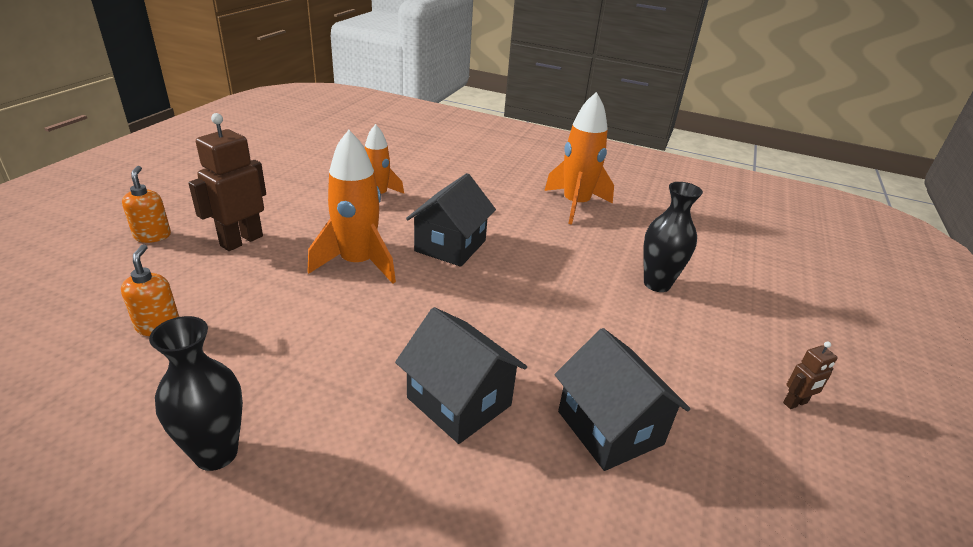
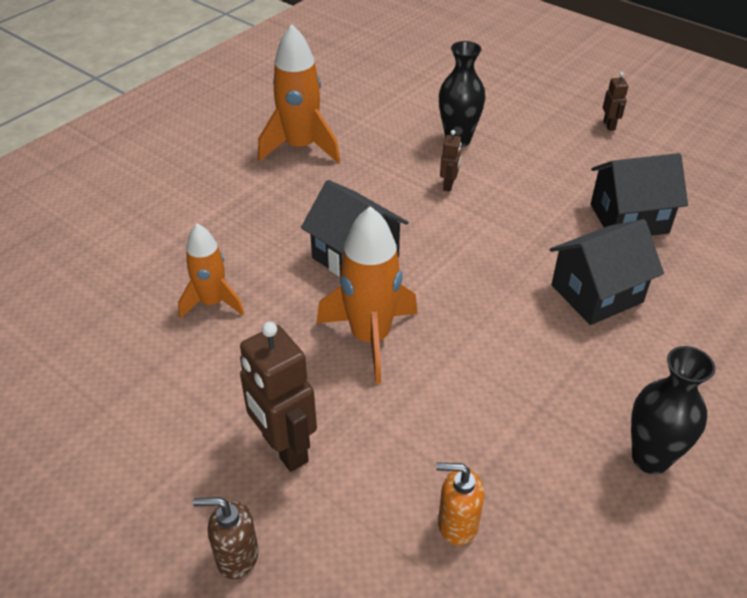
camera: 70 degrees left, 10 degrees up
orange soap dispenser [122,166,171,243] -> brown soap dispenser [193,497,258,580]
none -> brown robot [440,130,461,192]

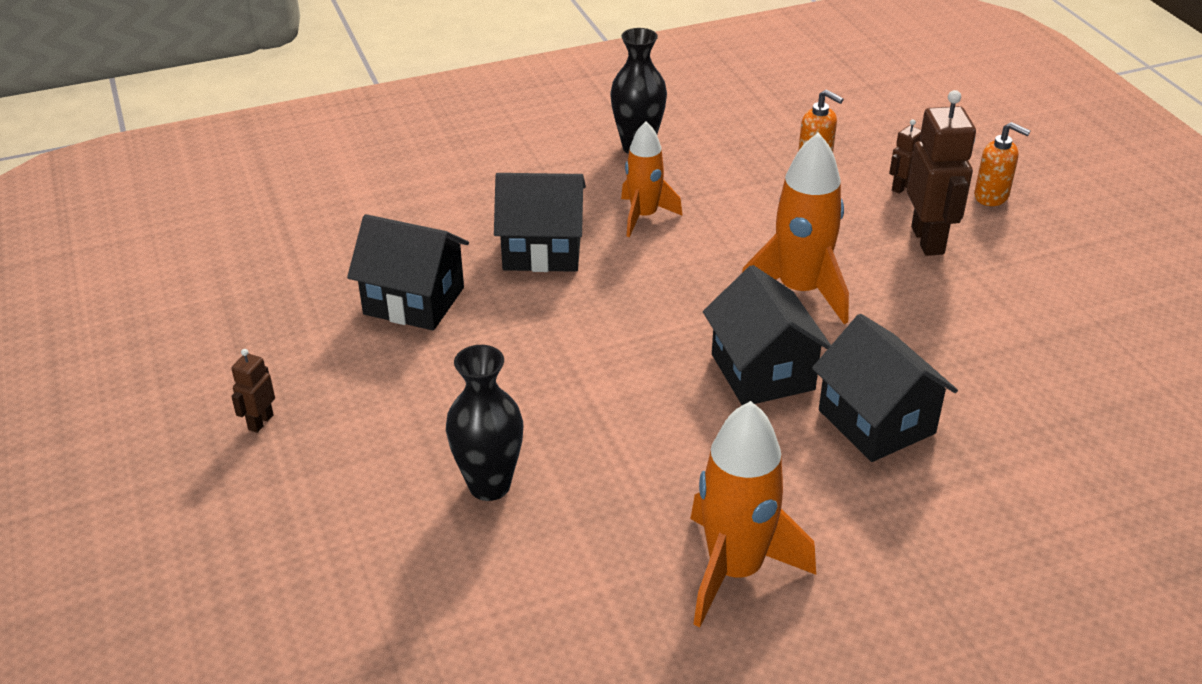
camera: 150 degrees left, 5 degrees down
orange rocket [178,224,244,318] -> orange rocket moved to [621,121,683,237]
brown soap dispenser [193,497,258,580] -> orange soap dispenser [974,122,1030,206]
brown robot [440,130,461,192] -> brown robot moved to [889,119,921,194]
none -> black house [812,314,958,462]

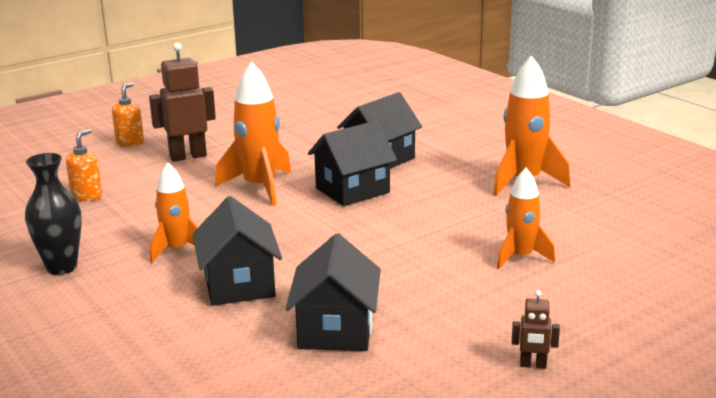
camera: 105 degrees left, 15 degrees down
black vase [446,345,523,501] -> orange rocket [497,168,555,269]
brown robot [889,119,921,194] -> none

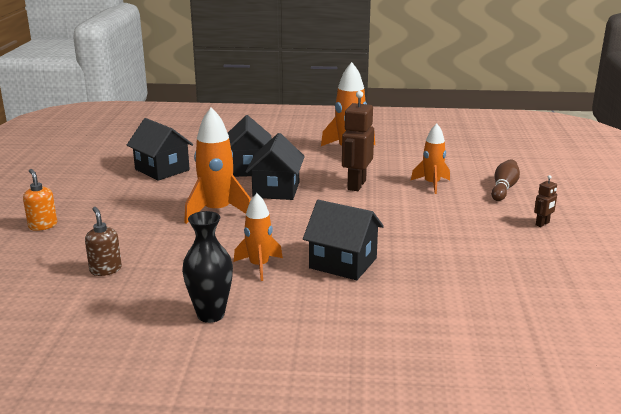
camera: 50 degrees left, 0 degrees up
orange soap dispenser [66,129,102,201] -> brown soap dispenser [85,207,122,276]
brown robot [149,43,216,162] -> brown robot moved to [342,91,374,191]
black house [285,233,381,351] -> black house moved to [127,118,193,181]
none -> brown bowling pin [491,159,520,201]

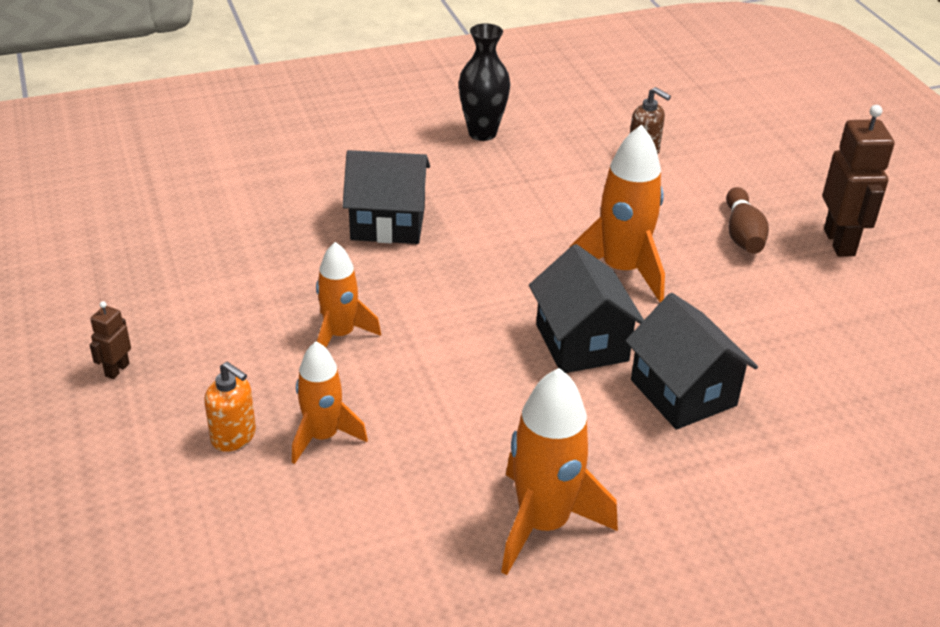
camera: 155 degrees right, 15 degrees up
orange soap dispenser [23,169,57,231] -> orange soap dispenser moved to [204,362,256,452]
black house [127,118,193,181] -> none
orange rocket [234,193,283,281] -> orange rocket moved to [316,242,381,348]
brown robot [342,91,374,191] -> brown robot moved to [823,105,894,257]
brown bowling pin [491,159,520,201] -> brown bowling pin moved to [726,187,769,254]

